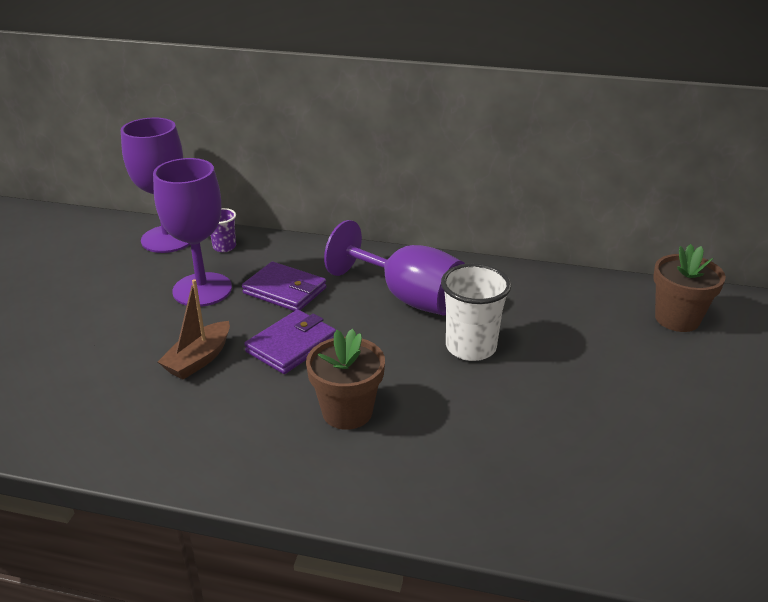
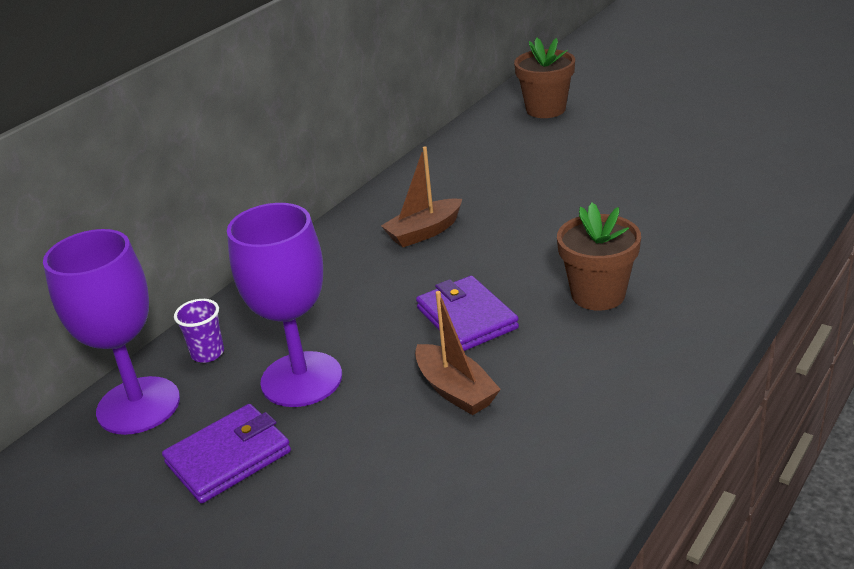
camera: 65 degrees left, 0 degrees up
purple wallet [242,262,327,311] -> purple wallet moved to [162,404,291,504]
purple goblet [324,220,465,316] -> brown boat [381,146,462,247]
white cup [441,263,511,361] -> none

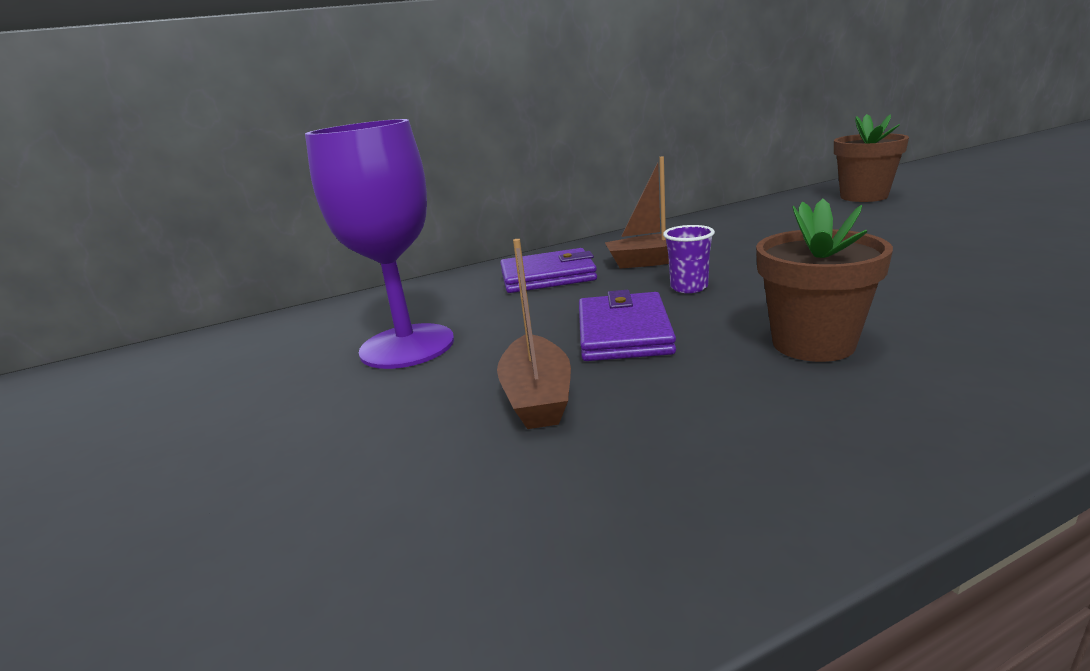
camera: 30 degrees right, 10 degrees down
purple goblet [43,229,180,435] -> none
purple wallet [162,404,291,504] -> purple wallet moved to [500,248,597,293]
purple cup [174,299,224,363] -> purple cup moved to [663,225,715,293]

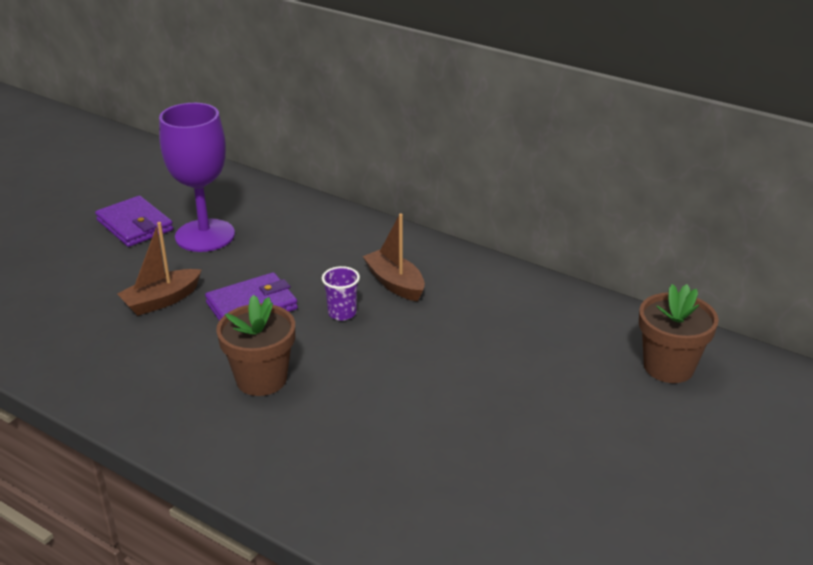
camera: 55 degrees right, 10 degrees up
purple wallet [500,248,597,293] -> purple wallet moved to [95,196,173,247]

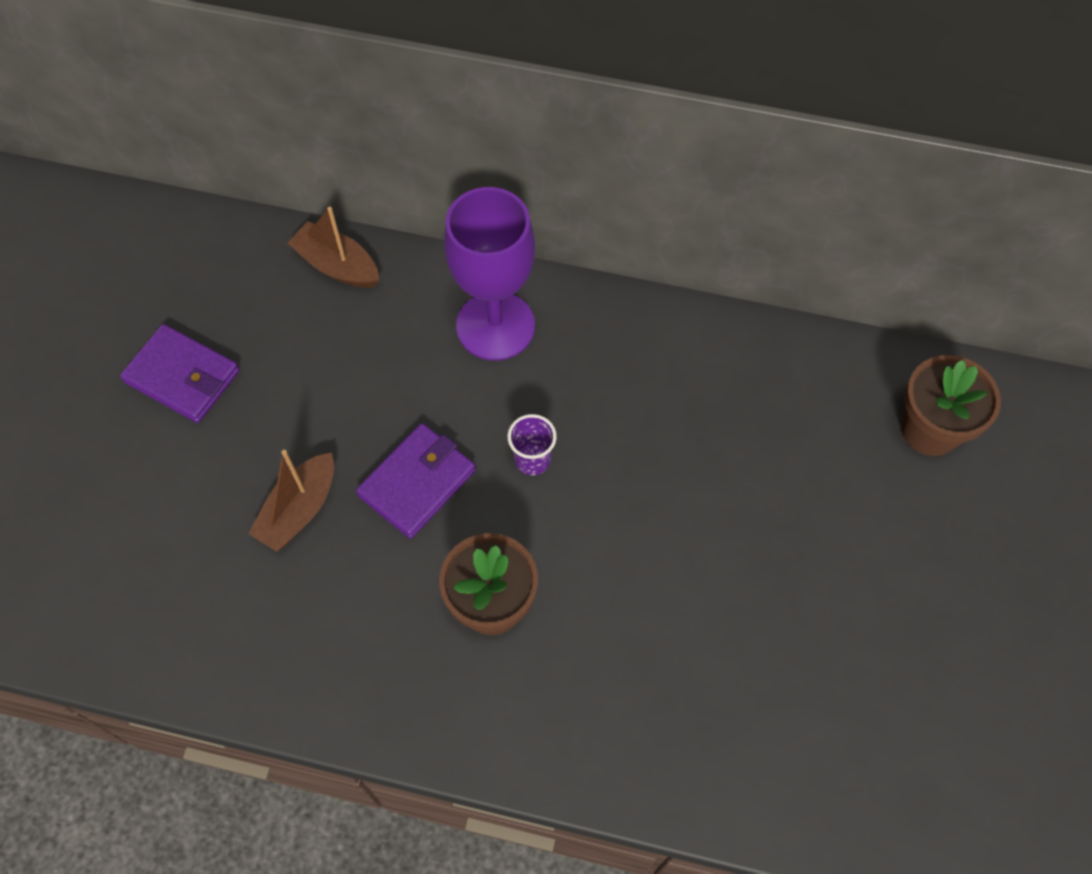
camera: 20 degrees left, 30 degrees up
purple goblet [159,103,235,252] -> purple goblet moved to [444,187,535,361]
brown boat [363,213,425,301] -> brown boat moved to [288,207,379,288]

